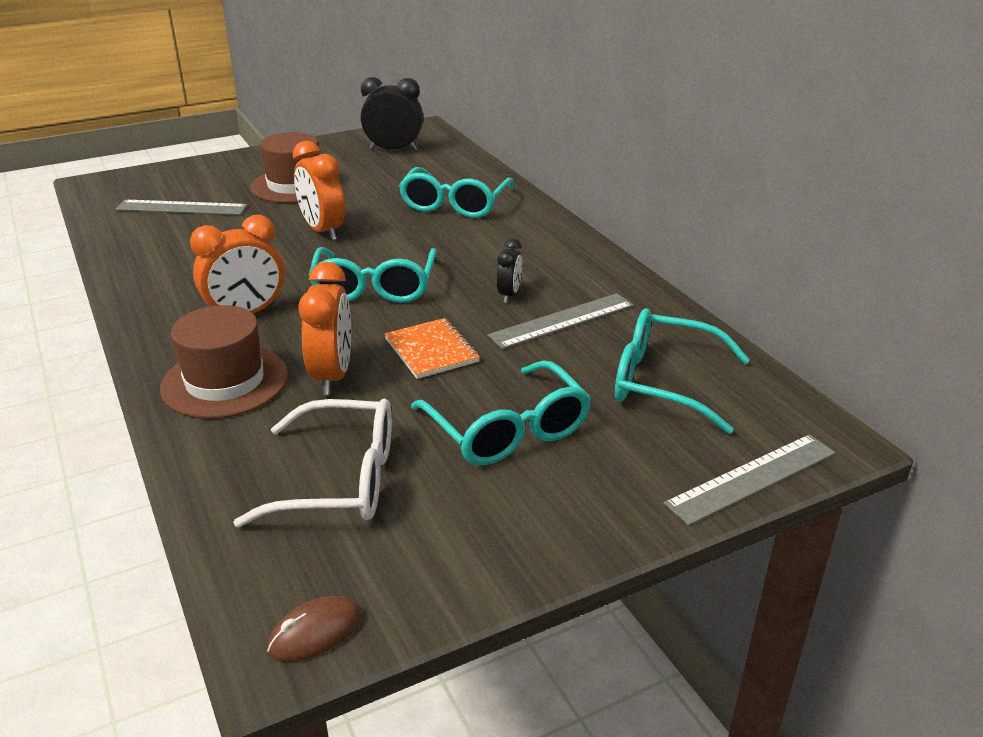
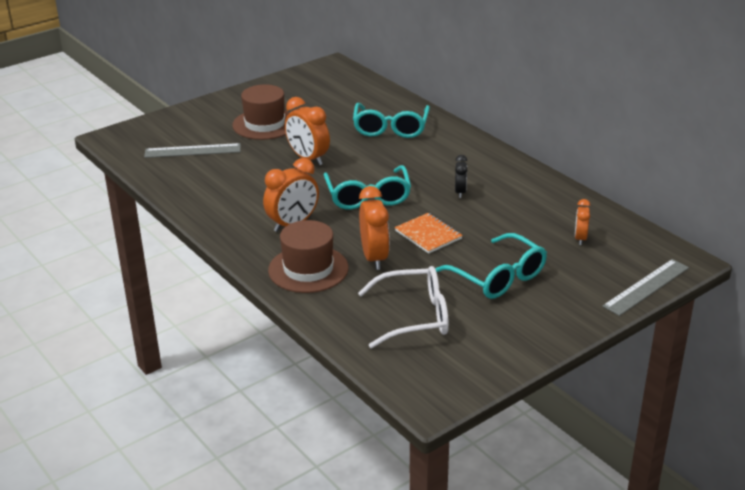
camera: 10 degrees left, 0 degrees up
brown mouse [267,596,362,661] -> none
black clock [360,77,423,151] -> none
grey ruler [487,293,634,349] -> none
turquoise glasses [615,308,750,434] -> orange clock [575,199,590,245]

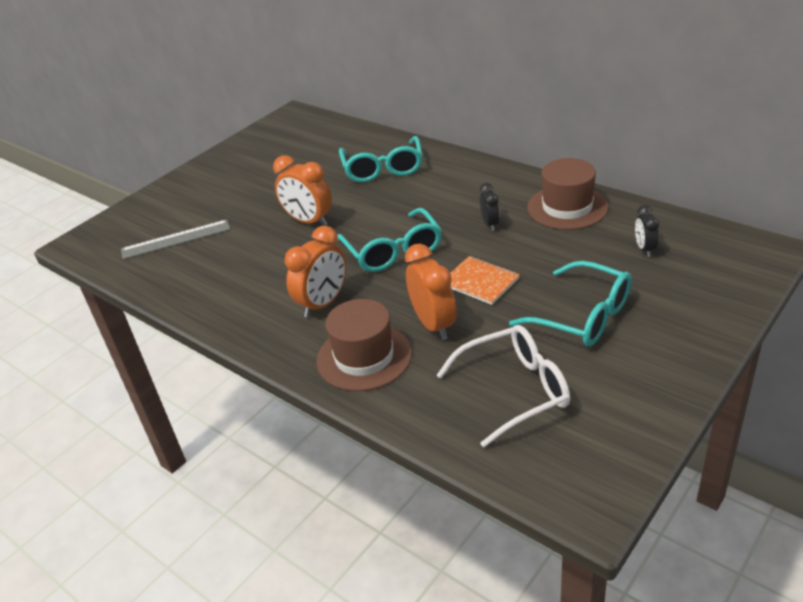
camera: 10 degrees left, 5 degrees up
brown hat [232,84,290,140] -> brown hat moved to [527,158,608,230]
orange clock [575,199,590,245] -> black clock [635,205,659,257]
grey ruler [602,259,689,316] -> none

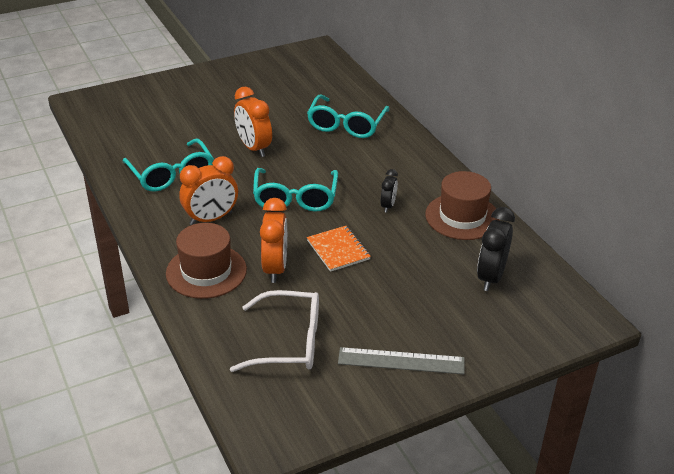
camera: 20 degrees right, 0 degrees up
grey ruler [121,219,230,259] -> grey ruler moved to [338,347,465,374]
turquoise glasses [509,261,632,346] -> turquoise glasses moved to [123,138,214,192]
black clock [635,205,659,257] -> black clock [477,207,515,291], size x1.77

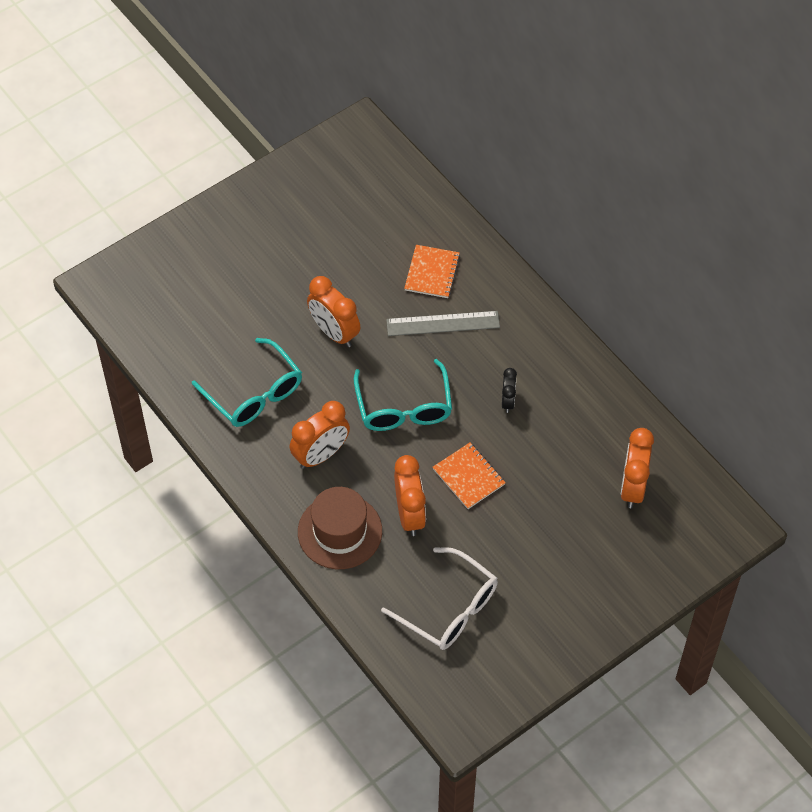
camera: 10 degrees left, 20 degrees up
white glasses [230,290,319,372] -> white glasses turned 45 degrees clockwise [381,547,498,650]
turquoise glasses [307,94,389,138] -> orange notebook [404,245,460,298]
grey ruler [338,347,465,374] -> grey ruler moved to [386,311,500,336]
brown hat [425,171,500,240] -> none
black clock [477,207,515,291] -> orange clock [621,428,654,508]

